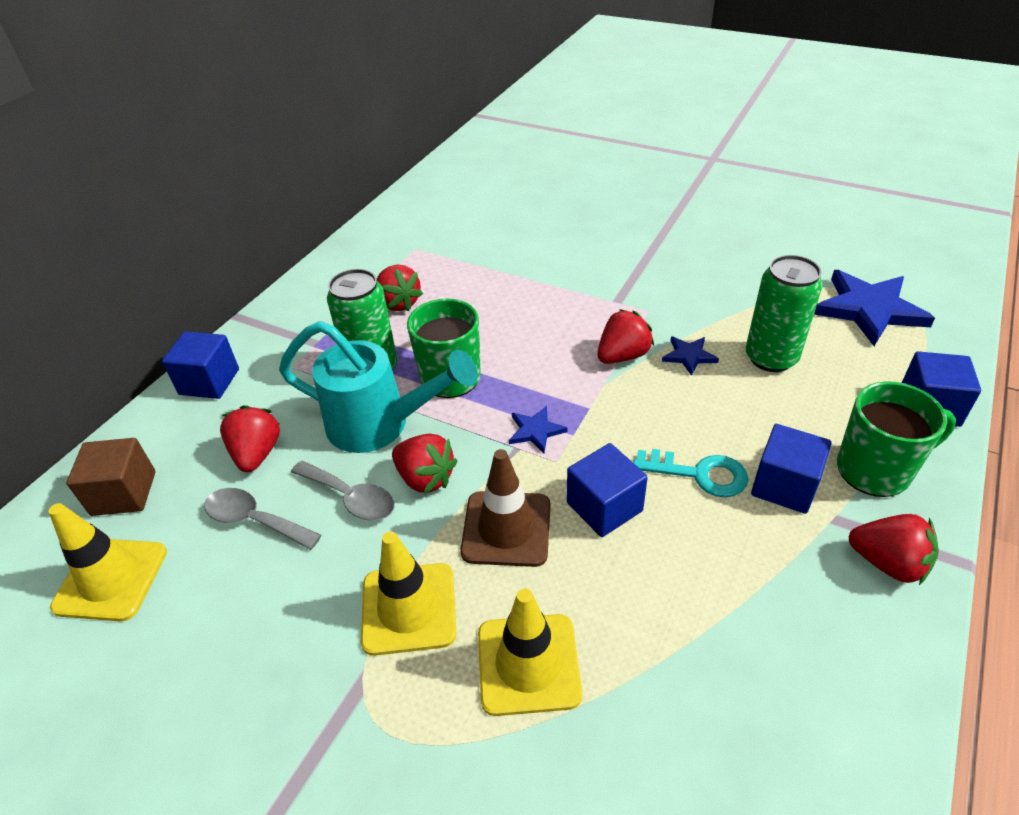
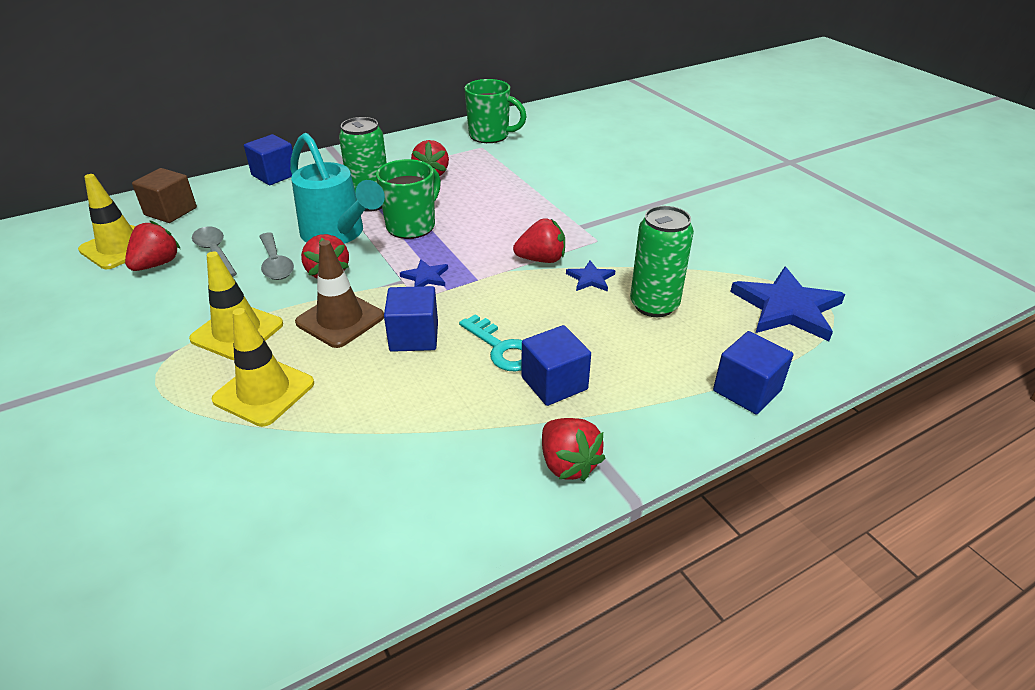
camera: 30 degrees right, 5 degrees down
red strawberry [220,405,280,472] -> red strawberry moved to [125,220,180,271]
green mug [837,381,956,497] -> green mug moved to [464,79,527,143]

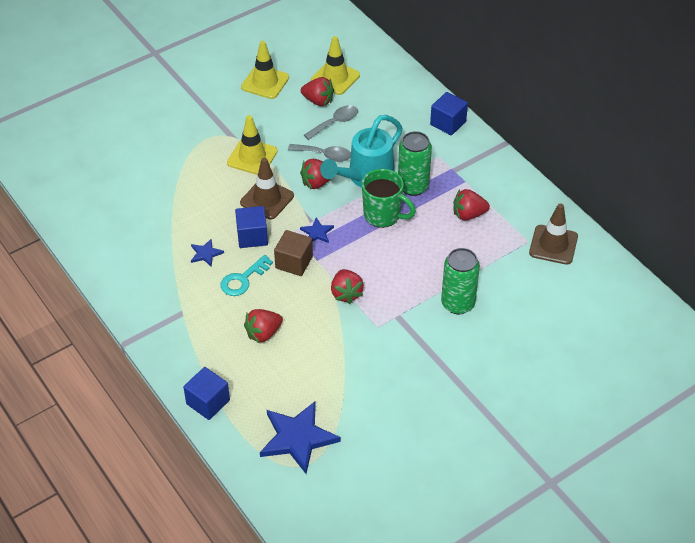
camera: 85 degrees right, 10 degrees up
brown cube [132,168,197,223] -> brown cube moved to [274,230,313,276]
yellow traffic cone [211,308,314,427] -> yellow traffic cone moved to [241,41,289,99]
grey spoon [259,232,294,280] -> grey spoon turned 135 degrees counterclockwise [288,144,351,162]
green mug [464,79,527,143] -> brown traffic cone [529,203,578,265]
blue cube [522,325,591,406] -> none
red strawberry [542,418,606,481] -> red strawberry moved to [244,309,283,343]
blue star [566,261,616,292] -> blue star moved to [191,239,224,267]
green can [630,206,694,317] -> green can moved to [441,248,480,314]

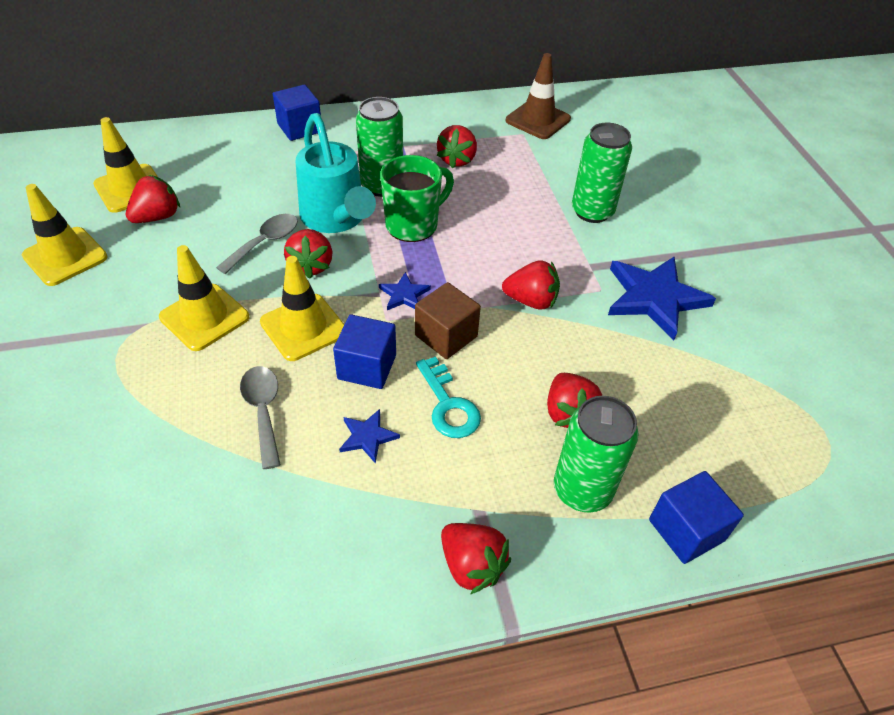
camera: 70 degrees left, 0 degrees up
brown traffic cone [240,158,294,219] -> yellow traffic cone [260,256,345,361]
blue star [260,402,340,474] -> blue star moved to [608,257,716,340]
grey spoon [304,105,358,140] -> grey spoon moved to [240,366,281,469]
none -> red strawberry [441,523,511,594]
none -> green can [554,396,639,513]

